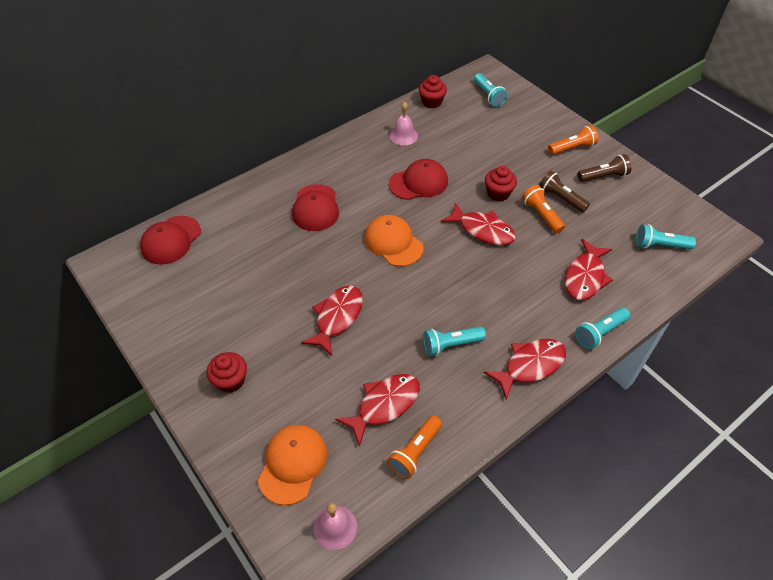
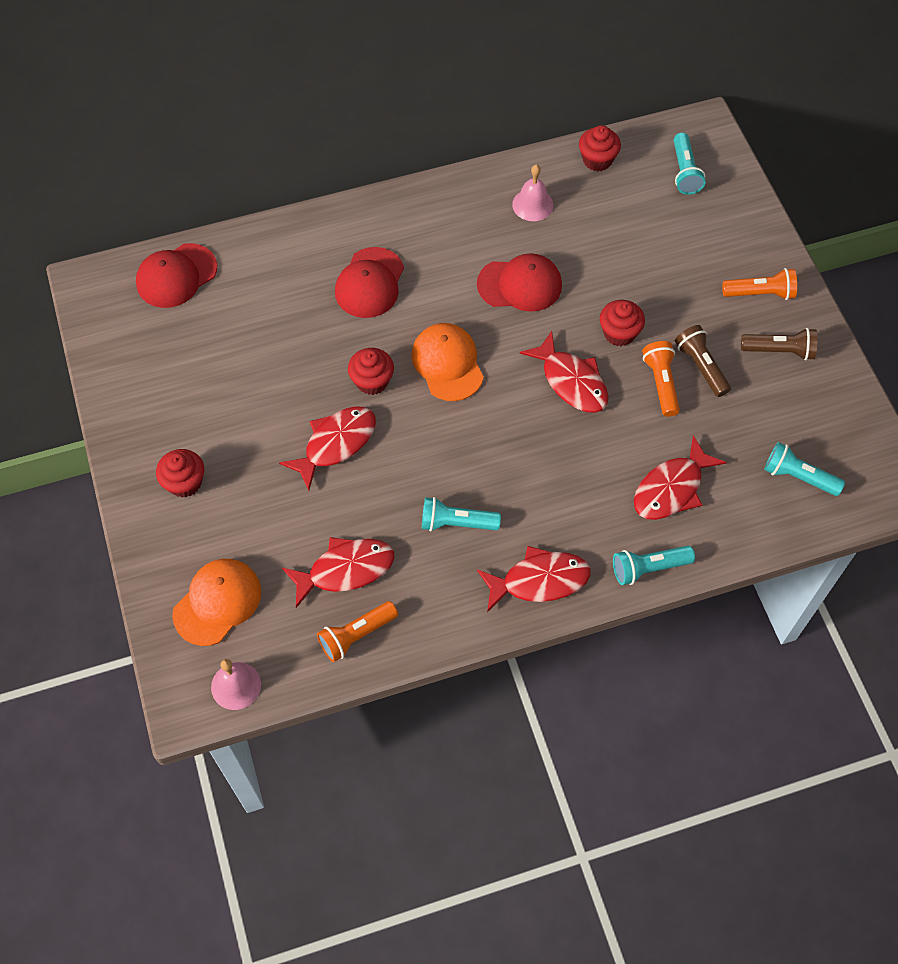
camera: 20 degrees right, 10 degrees up
none -> red cupcake [348,348,394,395]

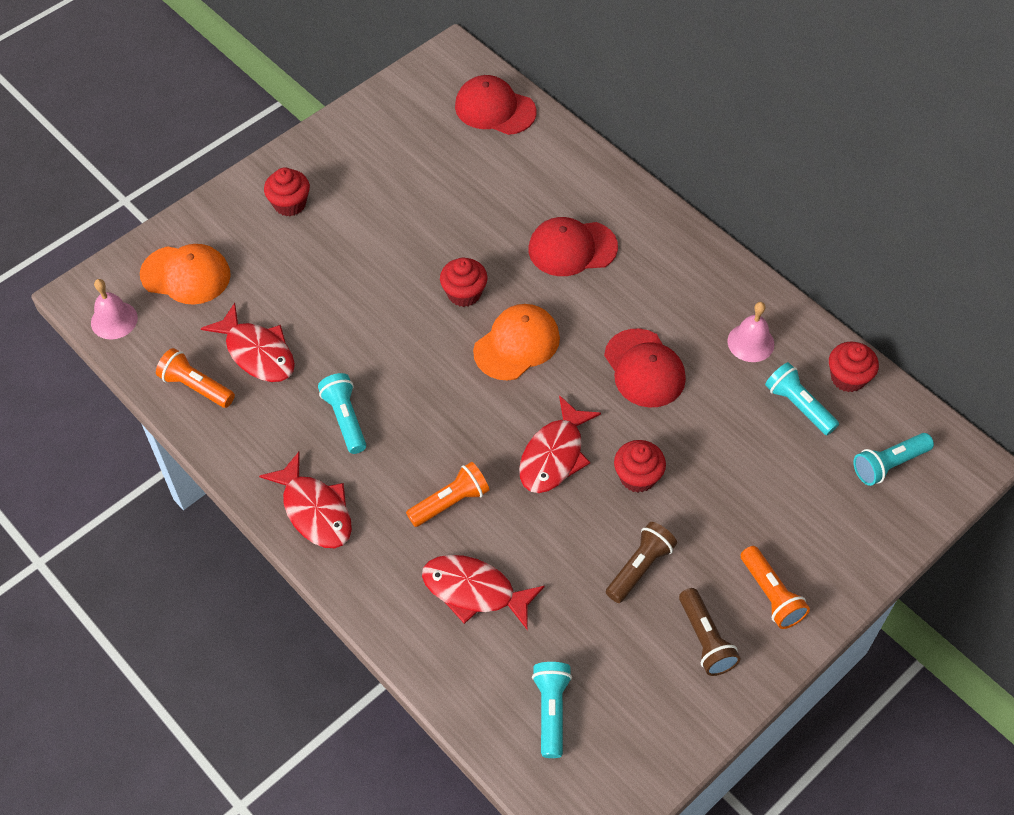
camera: 65 degrees right, 5 degrees down
red fish [279,406,376,491] -> none
turquoise flashlight [613,546,695,585] -> turquoise flashlight moved to [765,362,839,435]
orange flashlight [642,341,680,417] -> orange flashlight moved to [406,462,490,527]

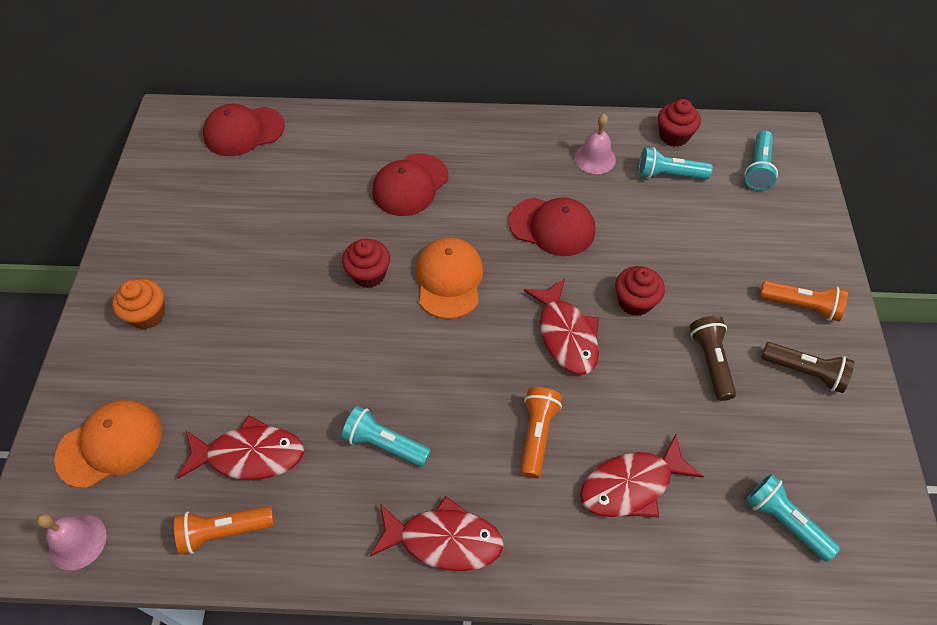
camera: 45 degrees left, 0 degrees up
red cupcake [264,167,310,216] -> orange cupcake [112,279,165,329]

